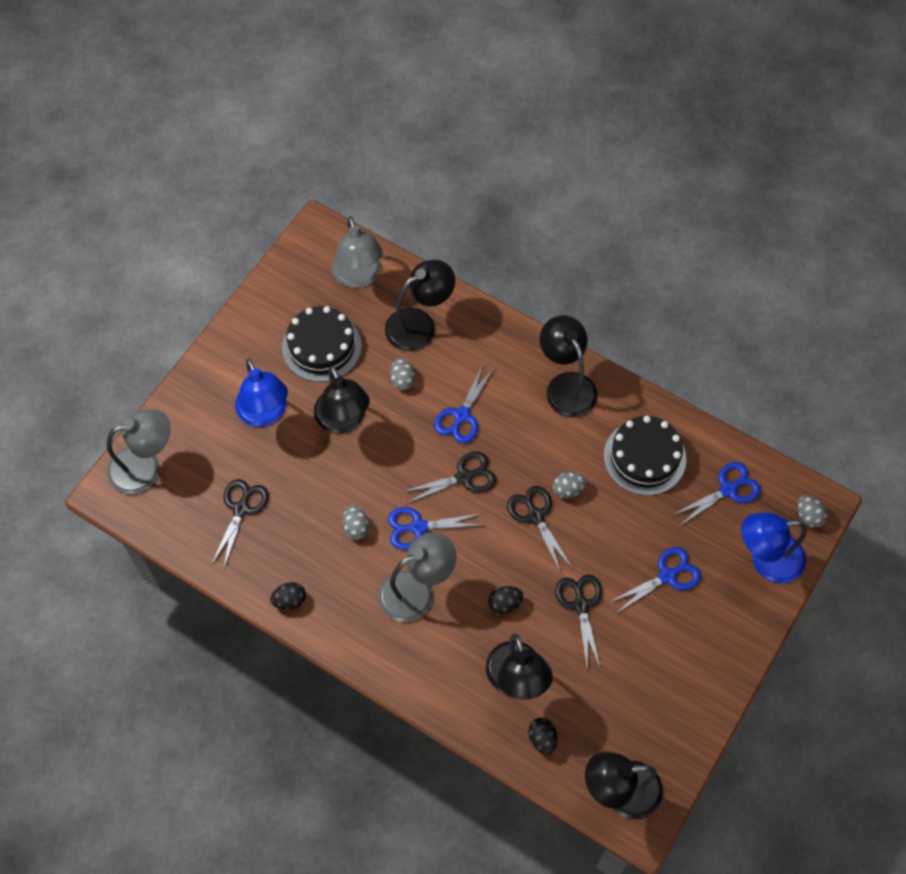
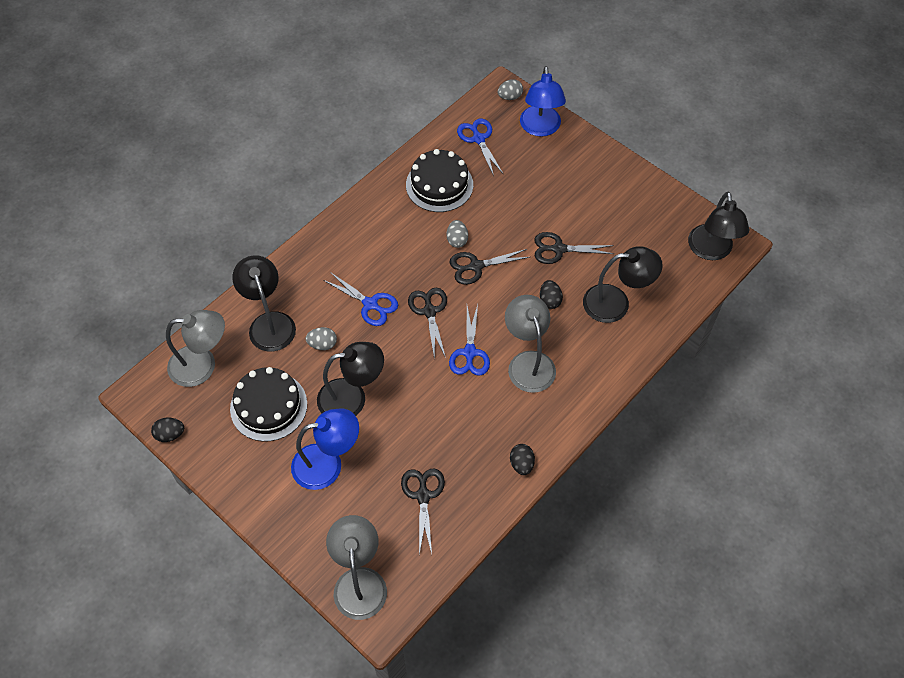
camera: 80 degrees left, 5 degrees down
black scissors [211,479,269,568] -> black scissors turned 60 degrees clockwise [401,468,445,555]
grey egg [343,505,369,540] -> none
black egg [528,718,558,754] -> black egg moved to [151,418,184,442]
black lamp [540,315,598,417] -> none
blue scissors [610,547,701,613] -> none

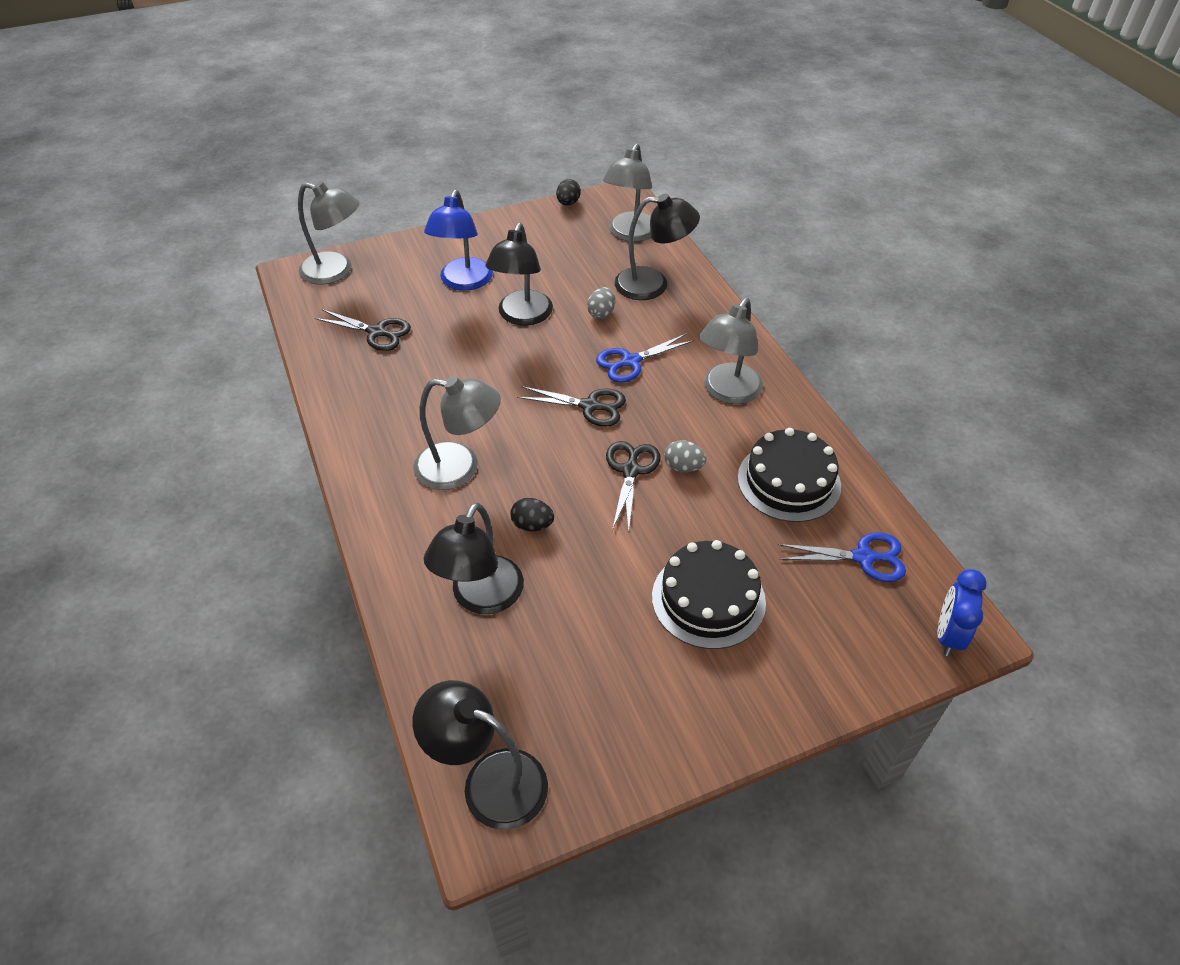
camera: 115 degrees right, 10 degrees down
black cake [230,367,307,441] -> black cake moved to [652,540,766,649]
blue scissors [449,304,490,376] -> none
grey egg [498,79,523,100] -> blue clock [938,569,987,656]
black egg [510,444,535,475] -> none
blue lamp [520,66,566,137] -> none
black scissors [534,232,614,264] -> none
none -> grey lamp [699,298,763,404]

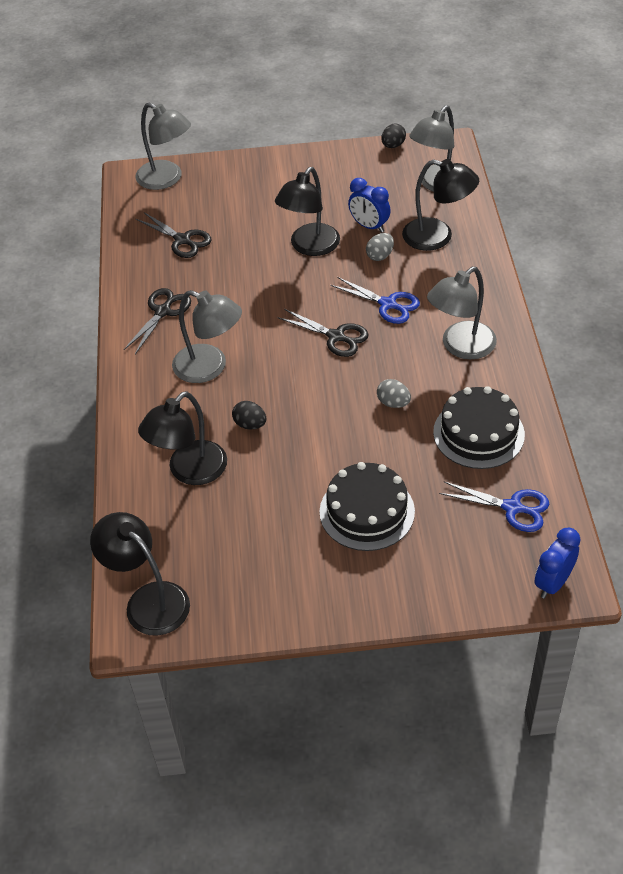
camera: 20 degrees right, 0 degrees up
blue lamp [424,190,493,291] -> none
blue scissors [596,333,694,383] -> blue scissors turned 135 degrees counterclockwise [331,277,420,324]
black scissors [606,441,660,532] -> black scissors moved to [124,288,191,354]
none -> blue clock [348,178,391,233]

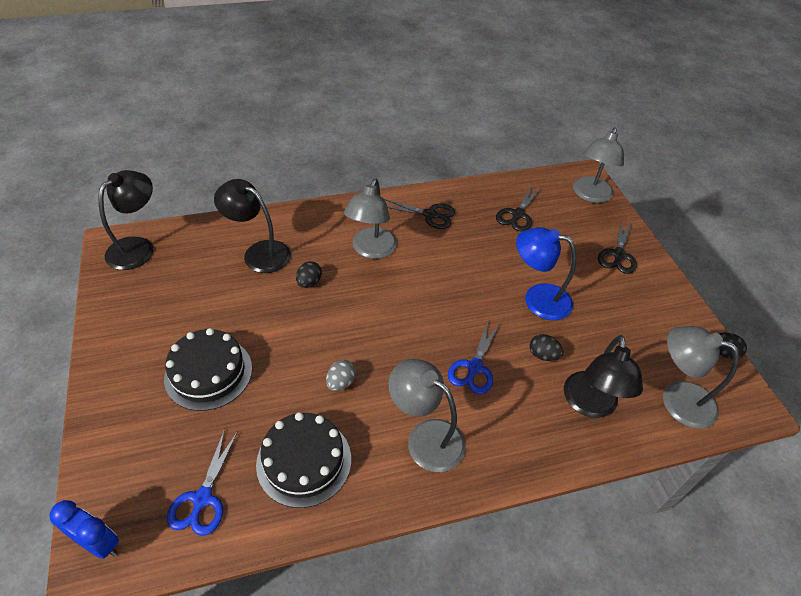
camera: 75 degrees right, 0 degrees up
black lamp [275,167,340,256] -> blue lamp [516,227,576,320]
black scissors [277,309,369,357] -> black scissors moved to [598,219,637,274]
blue clock [348,178,391,233] -> none
grey egg [366,233,394,261] -> black egg [529,334,564,361]

